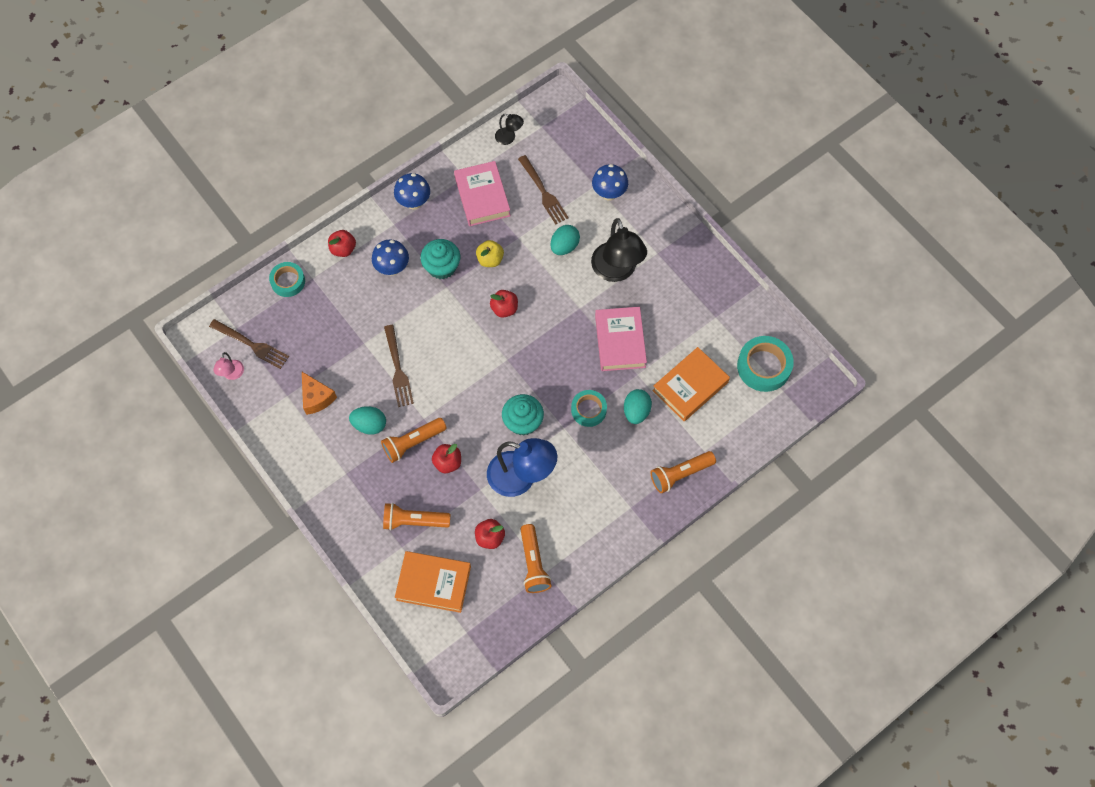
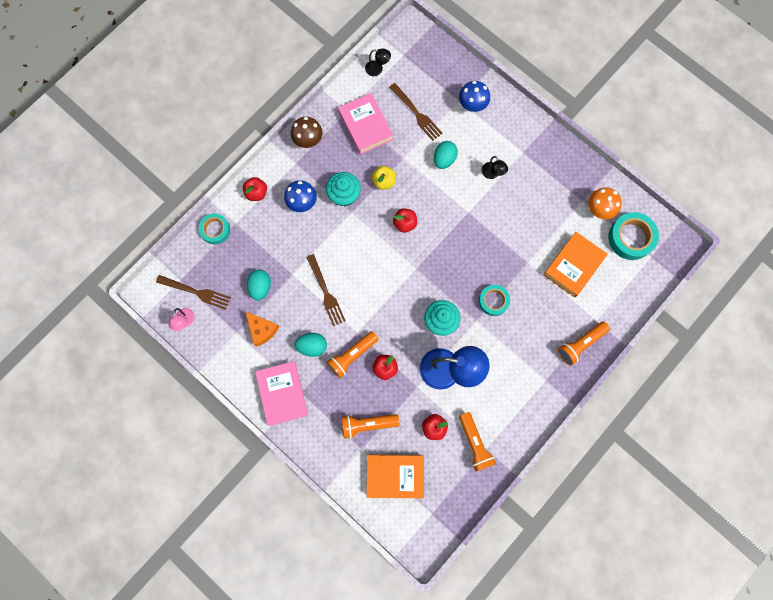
camera: 10 degrees left, 10 degrees up
blue mushroom [394,173,430,210] -> brown mushroom [291,117,323,148]
black lamp [591,218,647,282] -> black lamp [482,156,508,179], size x0.47
pink book [595,307,647,371] -> pink book moved to [255,361,308,426]
turquoise egg [624,389,652,424] -> turquoise egg moved to [247,270,271,301]
none -> orange mushroom [588,188,622,219]

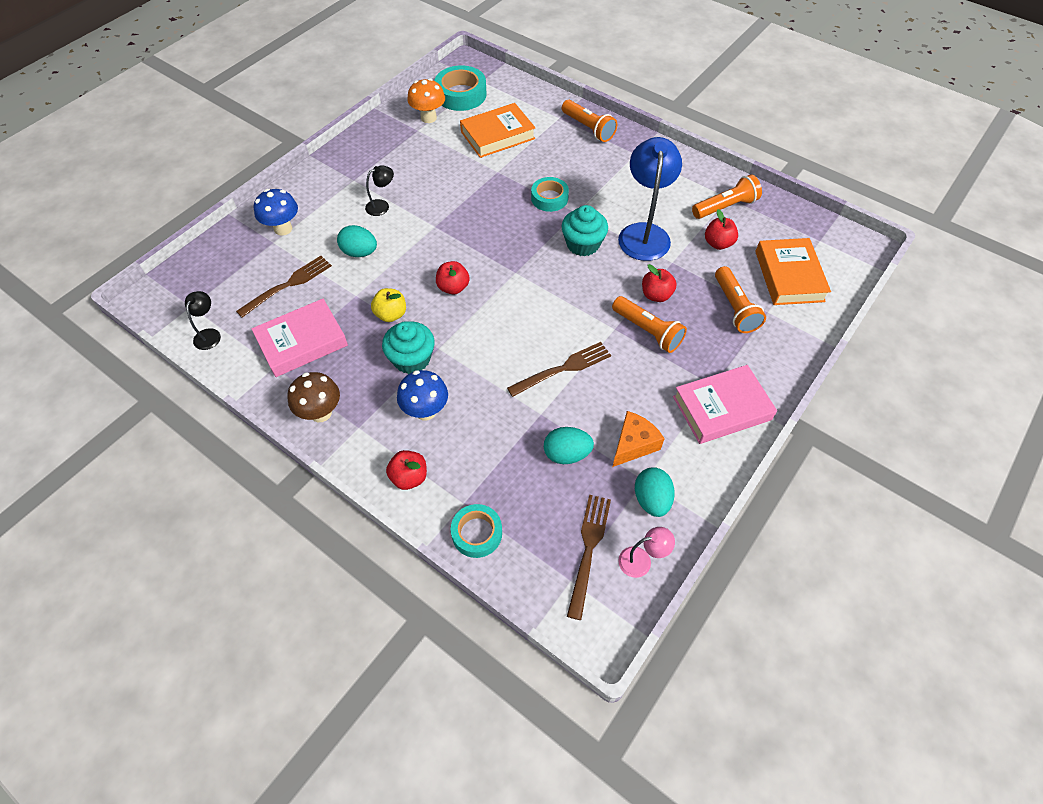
camera: 95 degrees left, 20 degrees down
turquoise egg [295,333,327,357] -> turquoise egg moved to [635,467,675,517]
orange book [543,232,608,298] -> orange book turned 60 degrees counterclockwise [460,103,535,158]

